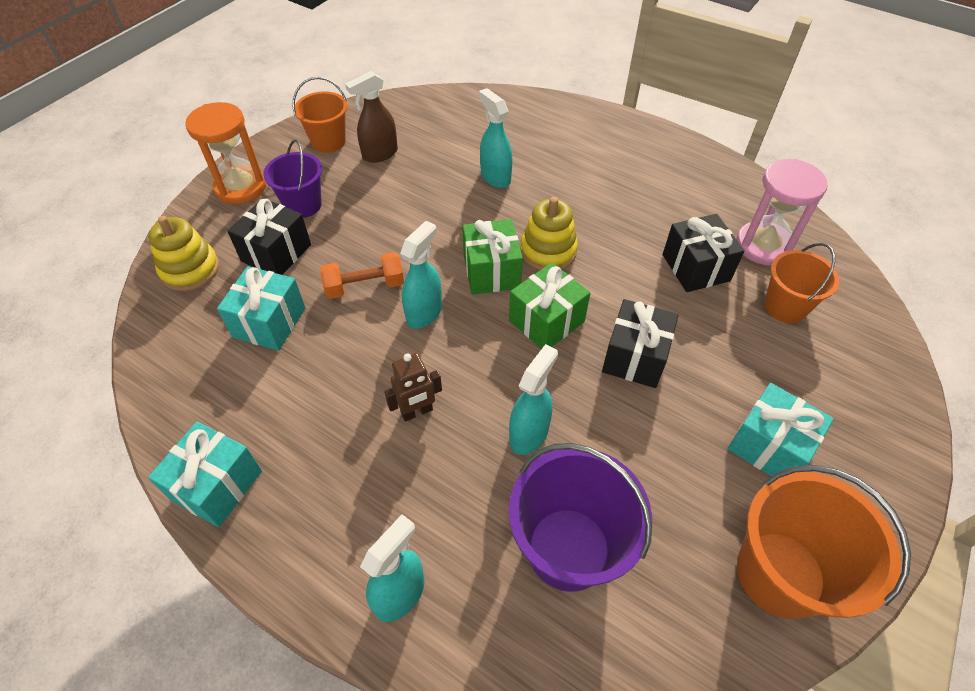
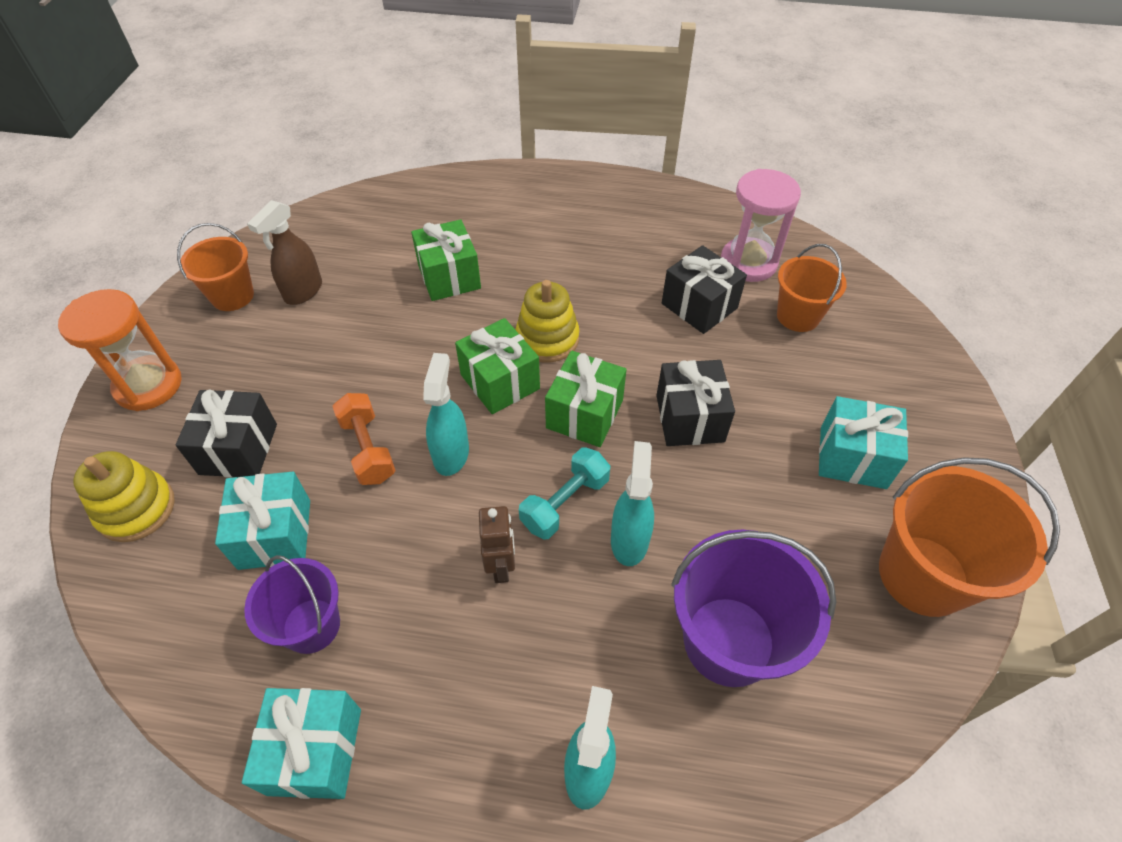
camera: 25 degrees left, 0 degrees up
purple bucket [263,139,322,218] -> purple bucket moved to [244,555,340,654]
orange dumbbell [320,252,404,299] -> orange dumbbell turned 75 degrees counterclockwise [332,393,396,485]
brown robot [384,353,442,422] -> brown robot turned 45 degrees counterclockwise [479,506,515,583]
turquoise spray bottle [479,88,512,188] -> green gift [411,219,481,301]
none -> turquoise dumbbell [519,448,610,540]

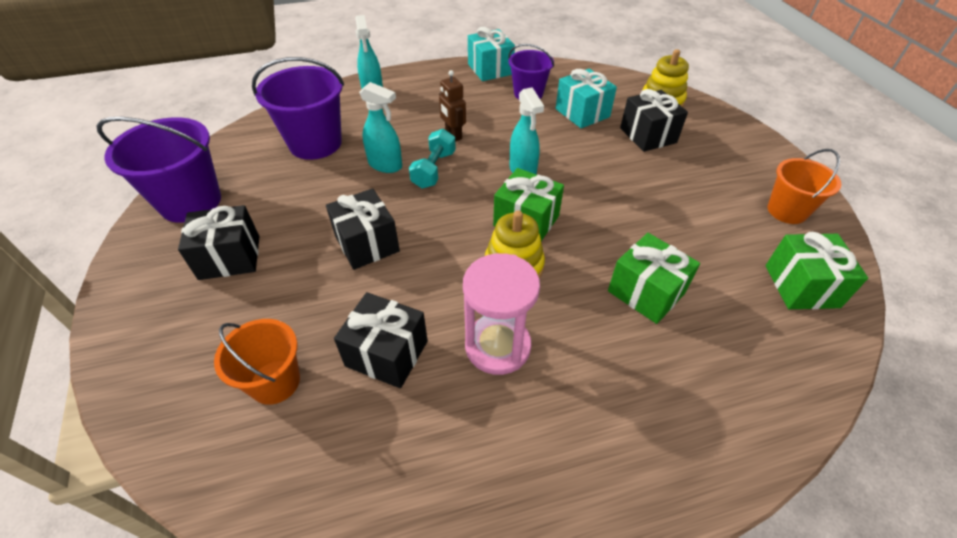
camera: 155 degrees right, 5 degrees down
orange hourglass [58,289,182,411] -> none
brown spray bottle [247,200,322,305] -> none
orange dumbbell [332,393,396,485] -> none
green gift [545,351,627,447] -> green gift moved to [765,232,868,309]
turquoise spray bottle [611,441,654,566] -> turquoise spray bottle turned 45 degrees counterclockwise [359,82,402,173]
pink hourglass [721,169,801,282] -> pink hourglass moved to [463,253,540,375]
turquoise gift [819,396,908,489] -> black gift [178,205,259,280]
orange bucket [879,457,1060,617] -> purple bucket [96,117,221,223]

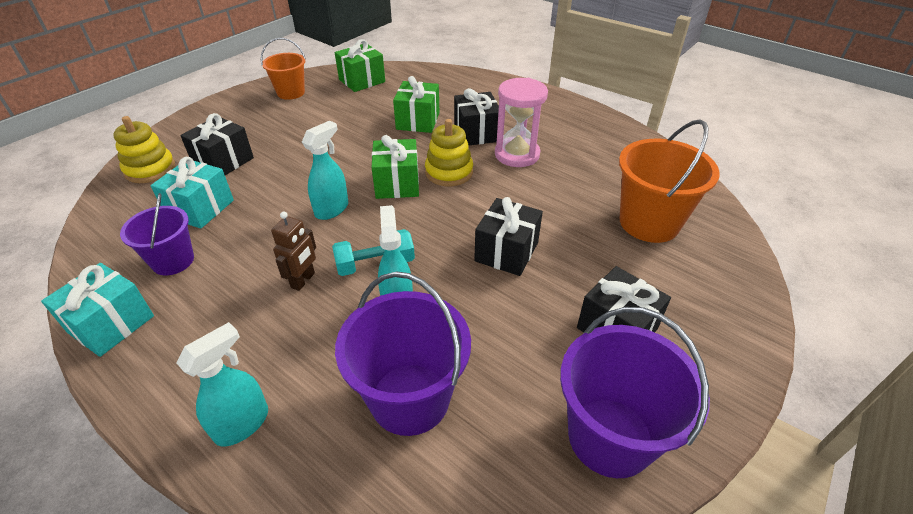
camera: 125 degrees left, 5 degrees down
orange bucket [214,319,300,405] -> orange bucket [619,119,720,243], size x1.59
black gift [334,292,428,388] -> black gift moved to [454,88,499,145]

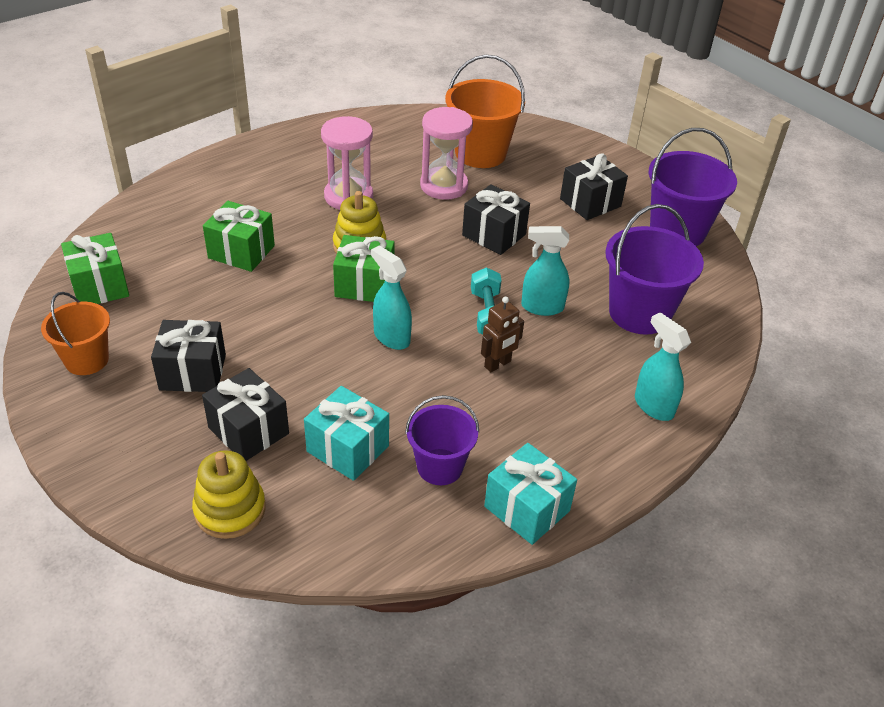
camera: 80 degrees left, 0 degrees up
brown robot [271,212,316,291] -> brown robot turned 105 degrees clockwise [481,296,524,372]
black gift [454,88,499,145] -> black gift moved to [151,320,226,392]
none -> pink hourglass [420,107,473,200]

